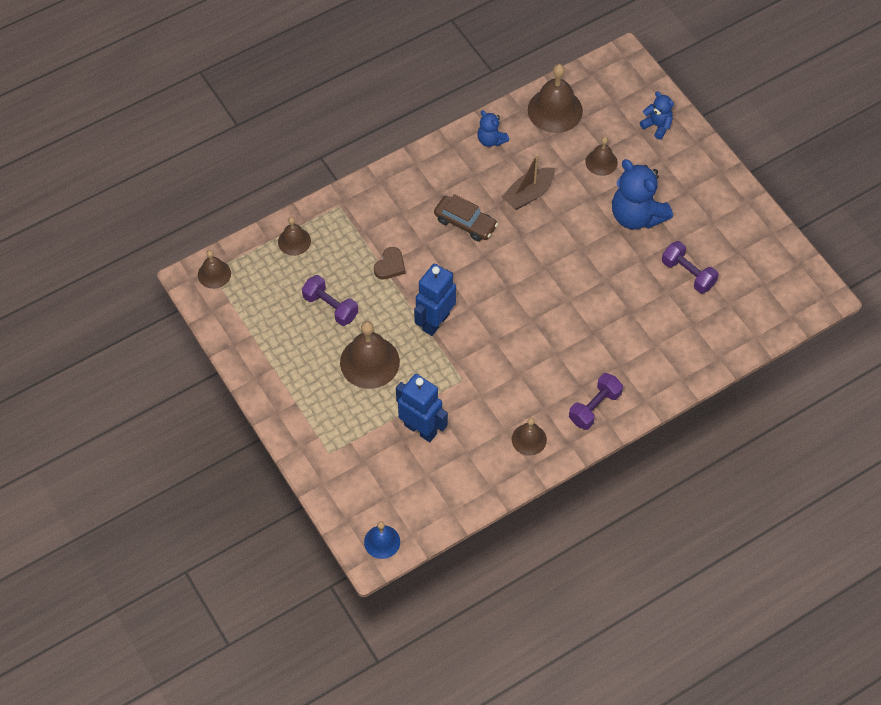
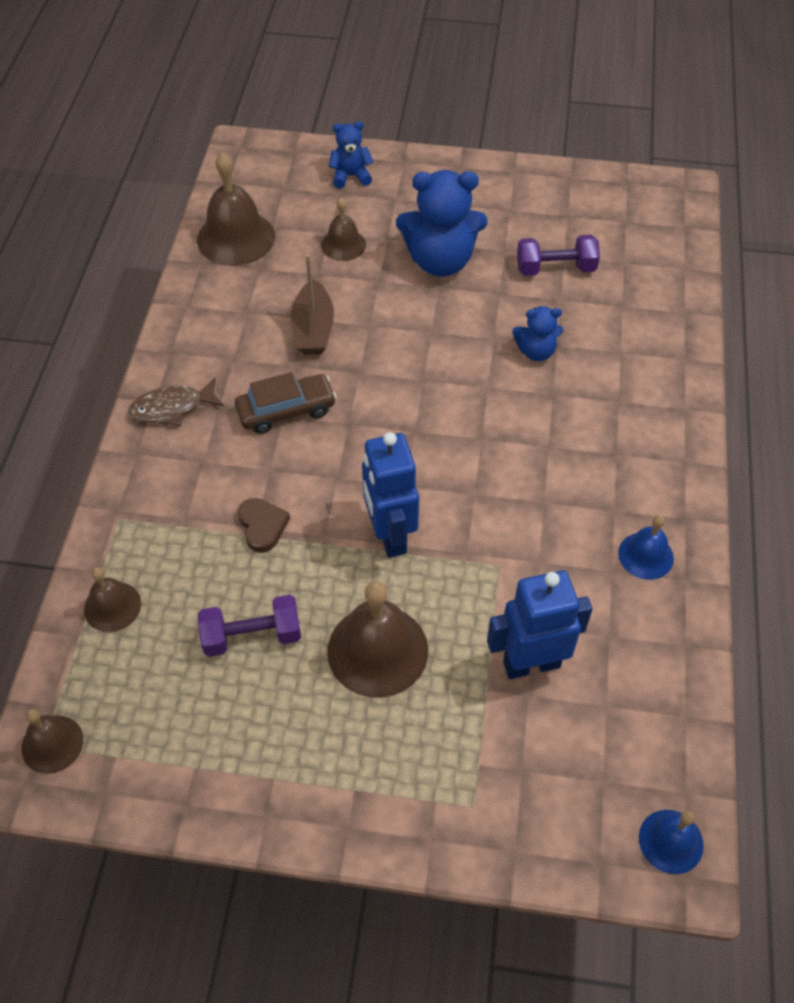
camera: 50 degrees left, 5 degrees down
blue teddy bear [477,110,509,147] -> blue teddy bear moved to [512,306,563,361]
brown bell [512,418,547,456] -> blue bell [618,515,674,580]
purple dumbbell [569,373,623,430] -> none
none -> brown fish [128,378,224,426]

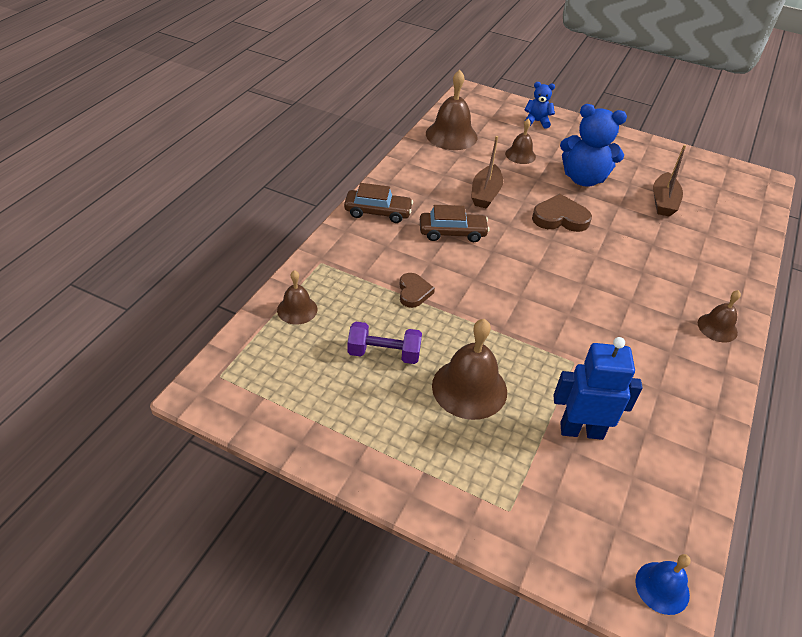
camera: 15 degrees right, 10 degrees down
brown bell [21,709,83,774] -> brown bell moved to [698,290,741,342]
brown fish [128,378,224,426] -> brown car [344,183,413,223]
blue robot [362,432,419,558] -> none
blue teddy bear [512,306,563,361] -> none
purple dumbbell [517,235,600,276] -> brown boat [653,145,686,217]
blue bell [618,515,674,580] -> none
none -> brown heart [532,194,592,232]

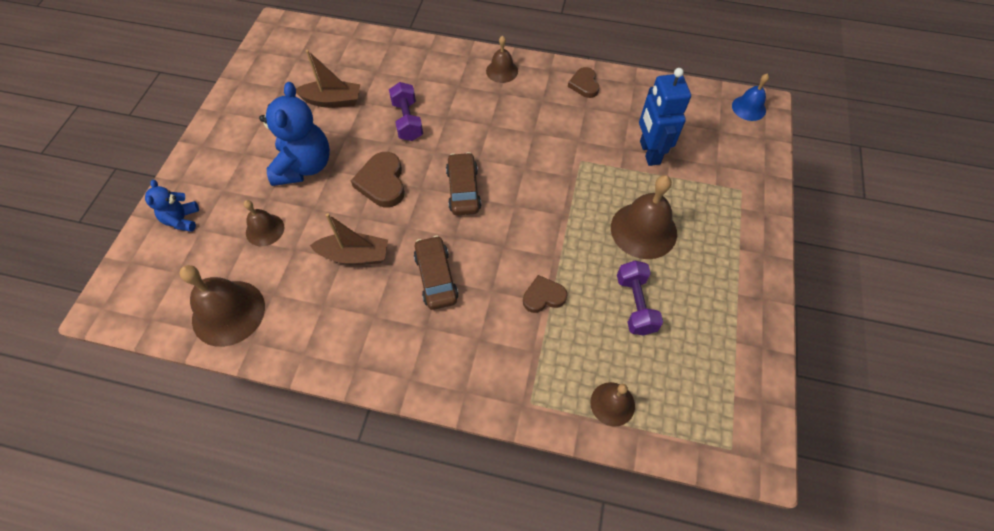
camera: 100 degrees left, 15 degrees up
brown car [344,183,413,223] -> brown car moved to [446,152,481,215]
none -> purple dumbbell [389,82,423,141]
none -> brown heart [568,67,599,98]

